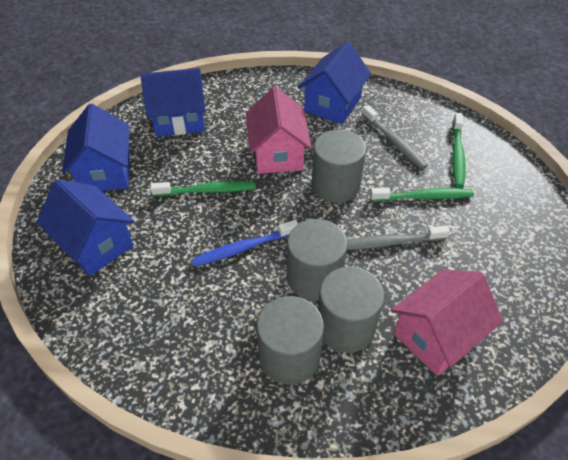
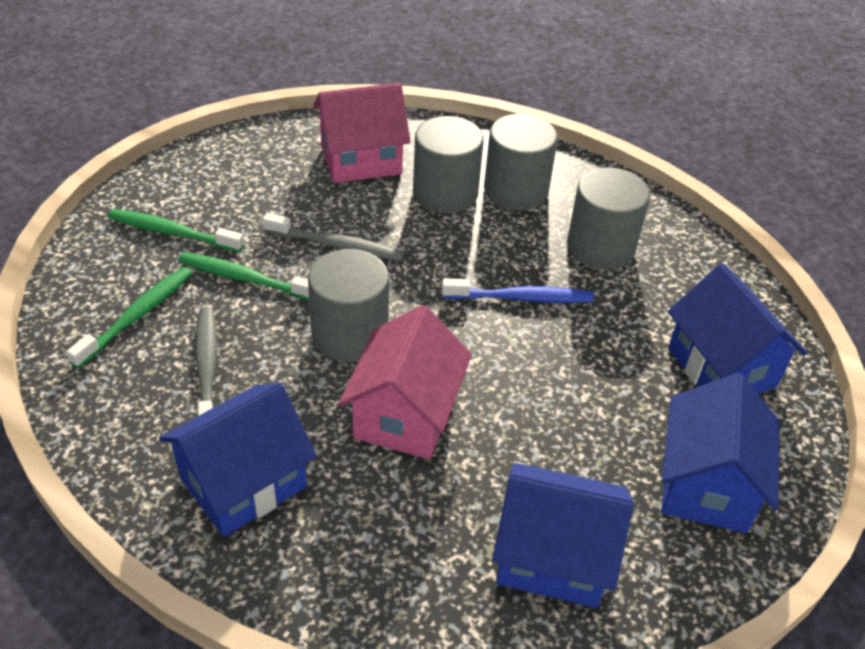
camera: 160 degrees left, 5 degrees down
green toothbrush [151,181,255,196] -> green toothbrush moved to [108,209,244,252]
grey cylinder [287,219,347,301] -> grey cylinder moved to [567,167,650,270]

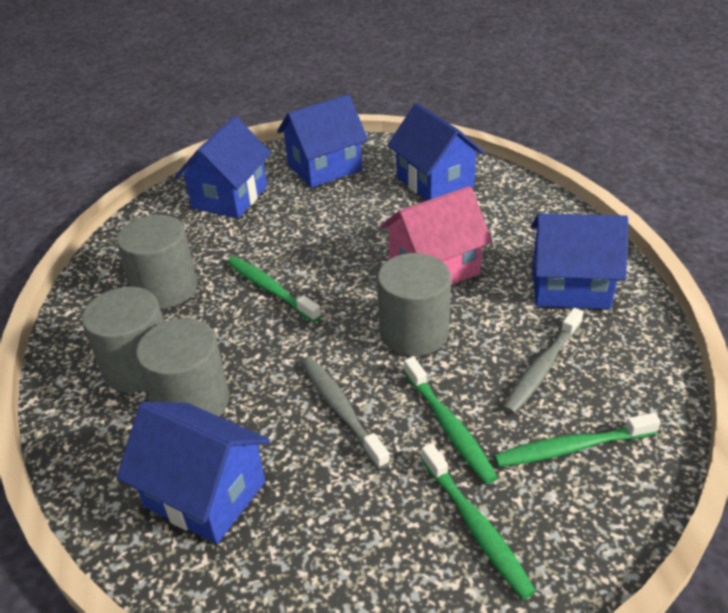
camera: 130 degrees left, 5 degrees down
pink house [313,83,411,183] -> blue house [117,402,270,544]
blue toothbrush [442,278,594,303] -> green toothbrush [227,256,321,322]

